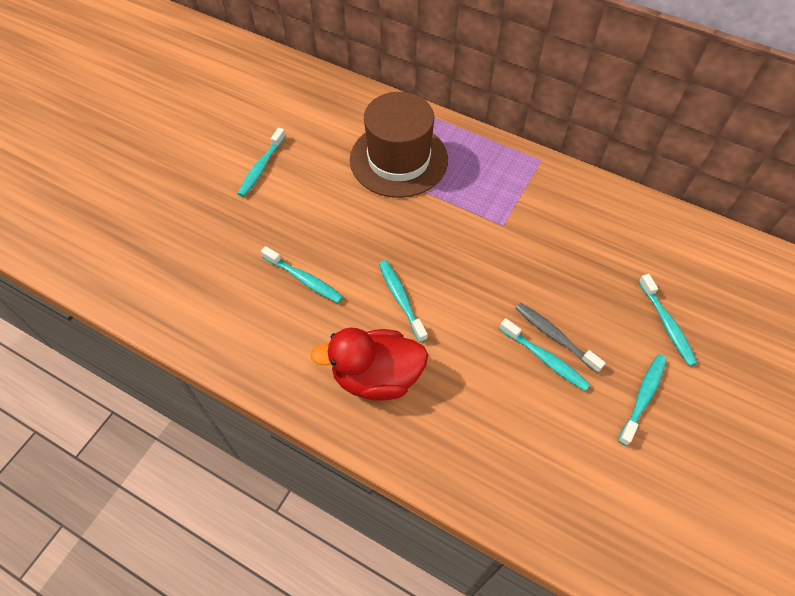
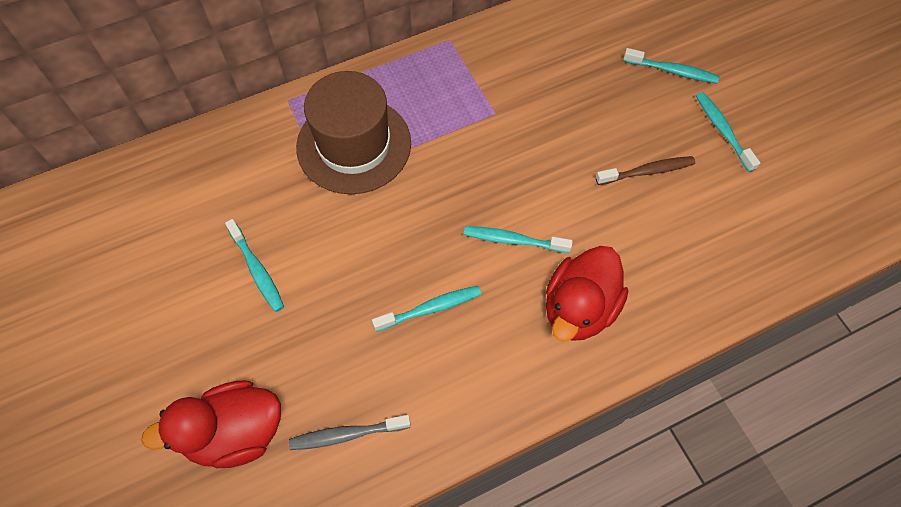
camera: 55 degrees left, 5 degrees up
turquoise toothbrush [499,318,590,391] -> brown toothbrush [596,156,695,185]
grey toothbrush [515,303,605,373] -> grey toothbrush moved to [289,415,411,450]
none -> red duck [141,380,281,468]

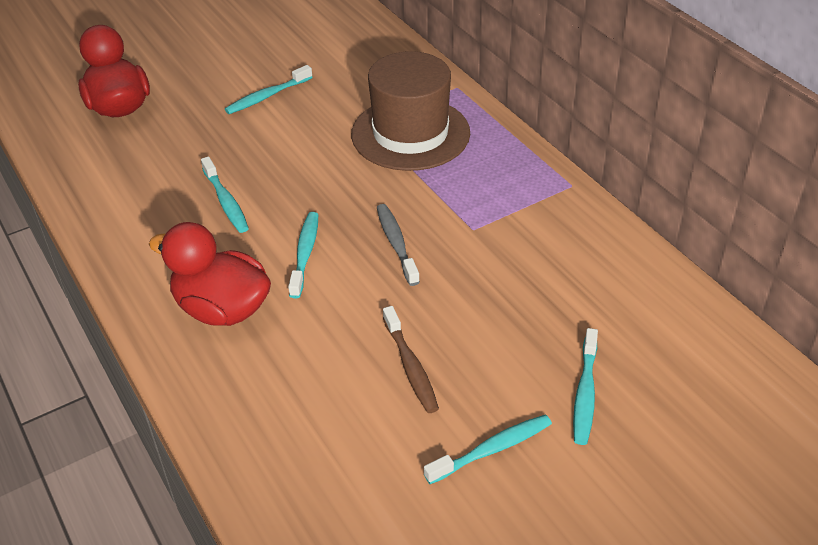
camera: 85 degrees right, 20 degrees down
grey toothbrush [289,415,411,450] -> grey toothbrush moved to [377,204,420,286]

